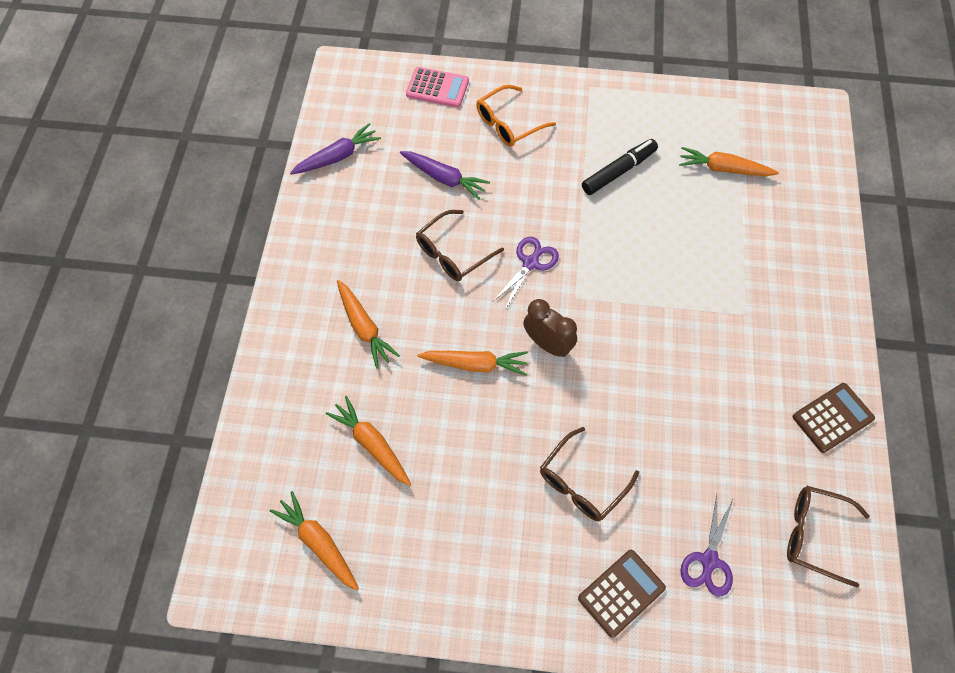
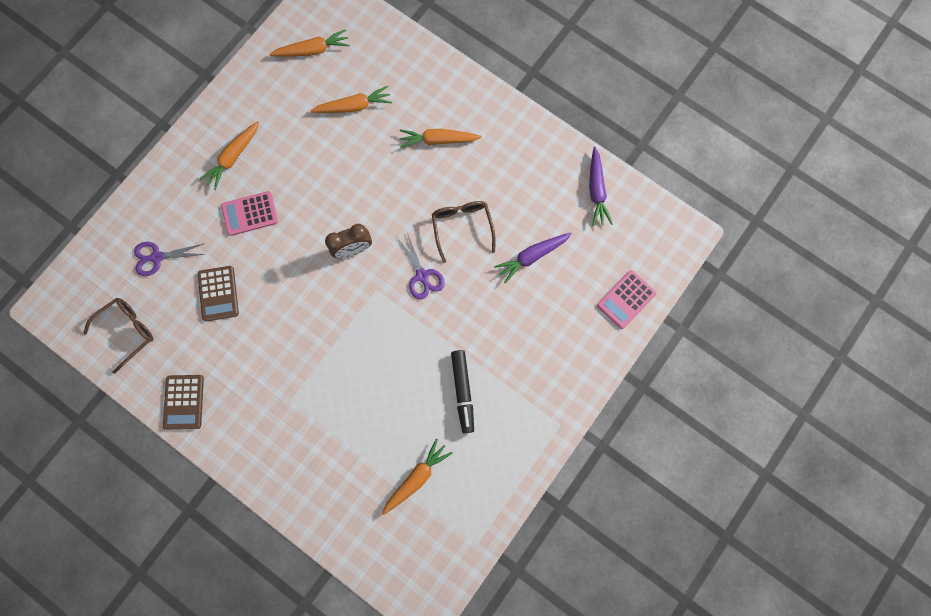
camera: 120 degrees right, 15 degrees up
orange carrot [417,351,528,376] -> orange carrot moved to [199,121,259,190]
orange glasses [476,85,556,147] -> none
brown glasses [540,427,639,521] -> pink calculator [221,191,278,236]
brown calculator [578,550,666,638] -> brown calculator moved to [198,266,239,321]
purple scissors [680,494,734,597] -> purple scissors turned 60 degrees counterclockwise [134,242,206,276]

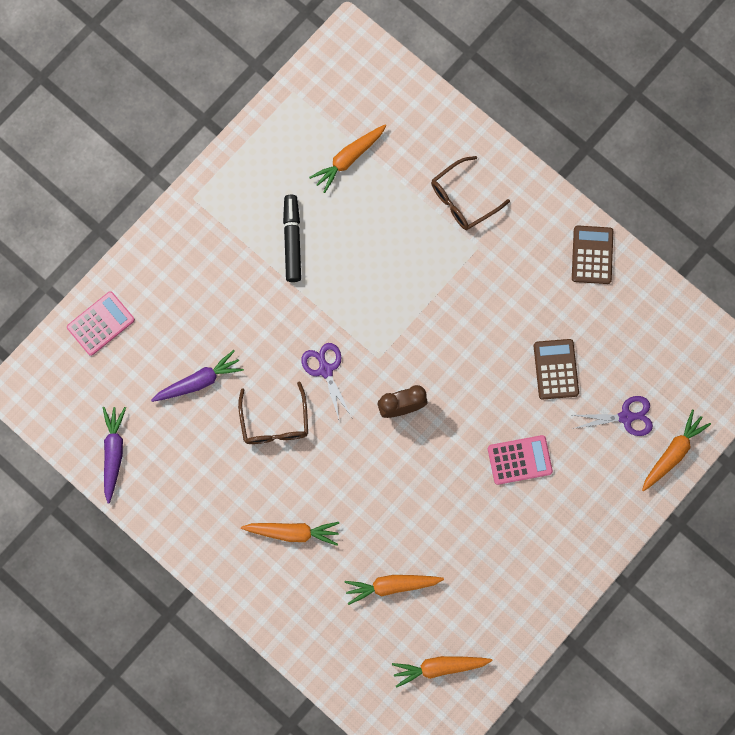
camera: 175 degrees left, 0 degrees up
brown glasses [83,298,154,374] -> brown glasses moved to [431,156,510,230]
orange carrot [199,121,259,190] -> orange carrot moved to [642,410,711,491]

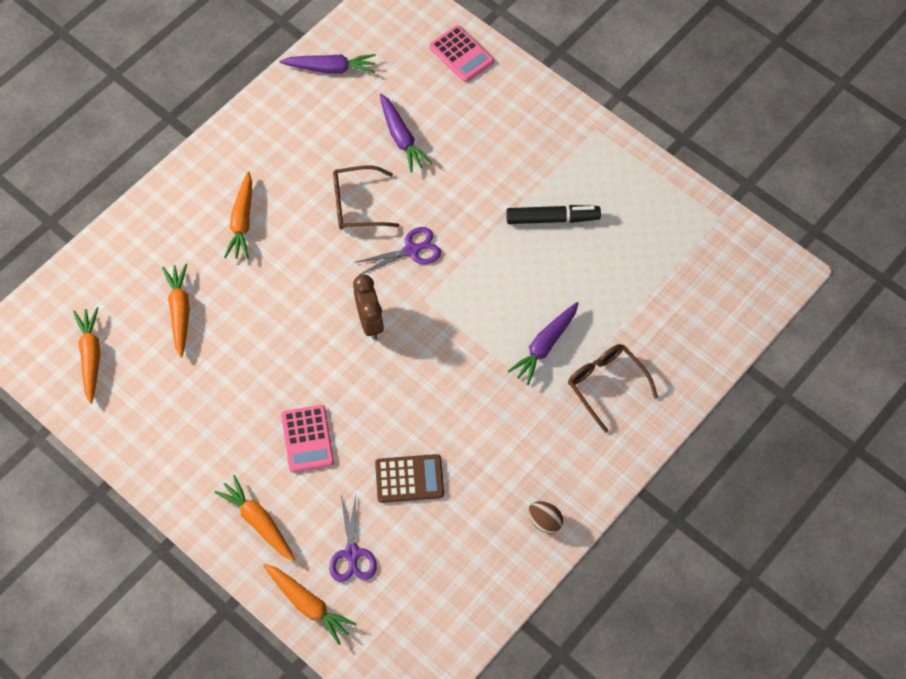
camera: 90 degrees right, 15 degrees down
orange carrot [309,125,386,193] -> orange carrot moved to [214,475,295,562]
brown calculator [572,225,613,284] -> brown egg [528,501,563,534]
none -> purple carrot [508,302,579,385]

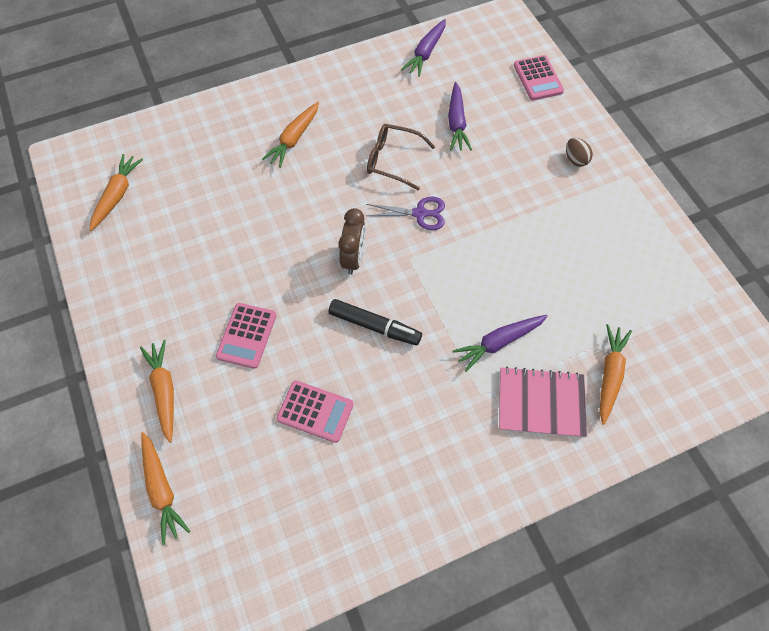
camera: 25 degrees right, 0 degrees up
orange carrot [162,264,190,358] -> orange carrot moved to [599,324,632,425]
purple carrot [280,54,376,73] -> purple carrot turned 90 degrees clockwise [401,19,446,77]
purple scissors [329,495,377,582] -> none
brown calculator [375,454,444,503] -> pink calculator [276,380,354,443]
black marker [506,205,601,224] -> black marker moved to [329,299,422,346]
brown egg [528,501,563,534] -> brown egg moved to [566,138,593,167]
brown glasses [568,344,658,433] -> pink notebook [499,366,587,438]

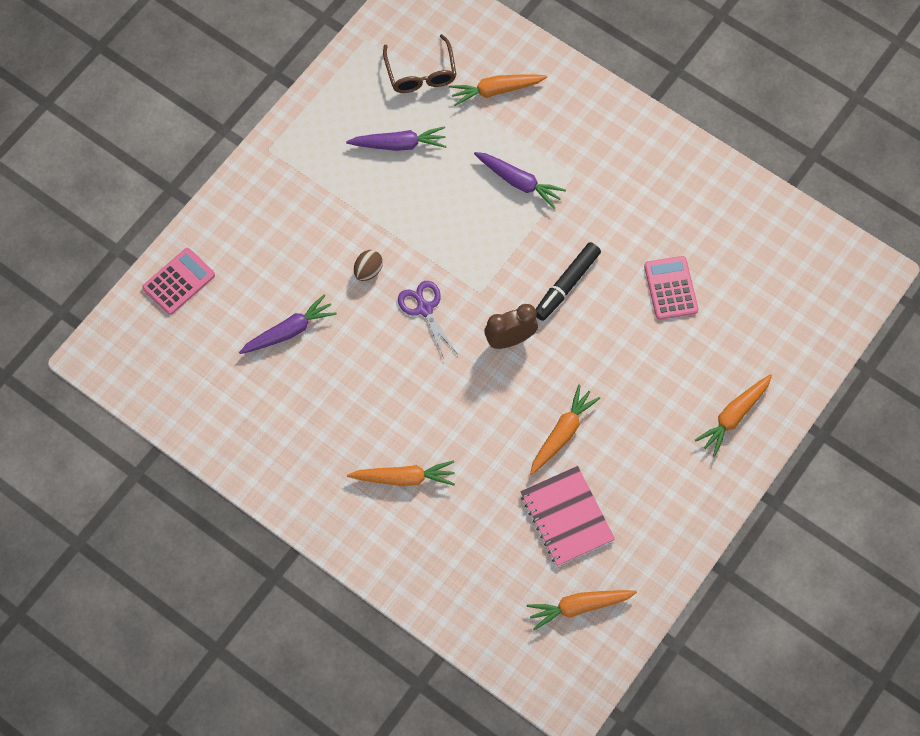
camera: 120 degrees left, 5 degrees up
orange carrot [141,432,191,545] -> orange carrot moved to [530,385,600,475]
pink calculator [216,303,277,369] -> none
black marker [329,299,422,346] -> black marker turned 135 degrees counterclockwise [536,242,601,321]
brown glasses [367,124,435,191] -> brown glasses moved to [383,34,456,93]
purple carrot [401,19,446,77] -> purple carrot moved to [346,126,446,151]
pink notebook [499,366,587,438] -> pink notebook moved to [520,466,615,566]
brown egg [566,138,593,167] -> brown egg moved to [354,250,383,281]

